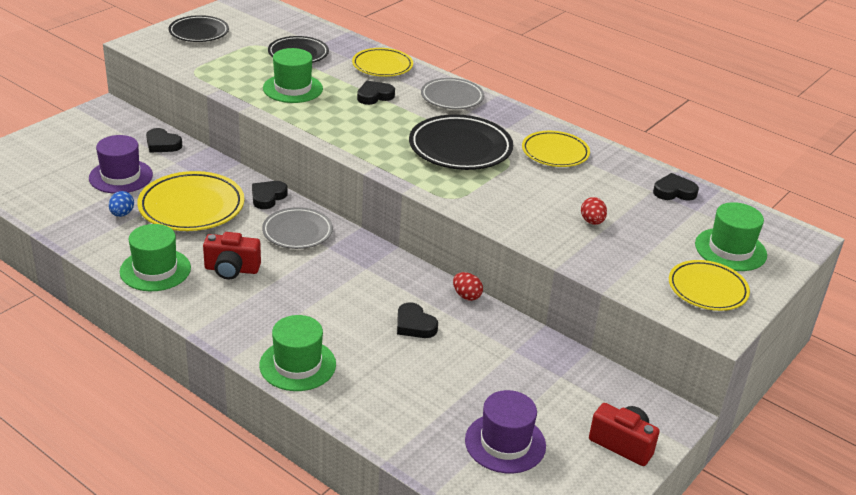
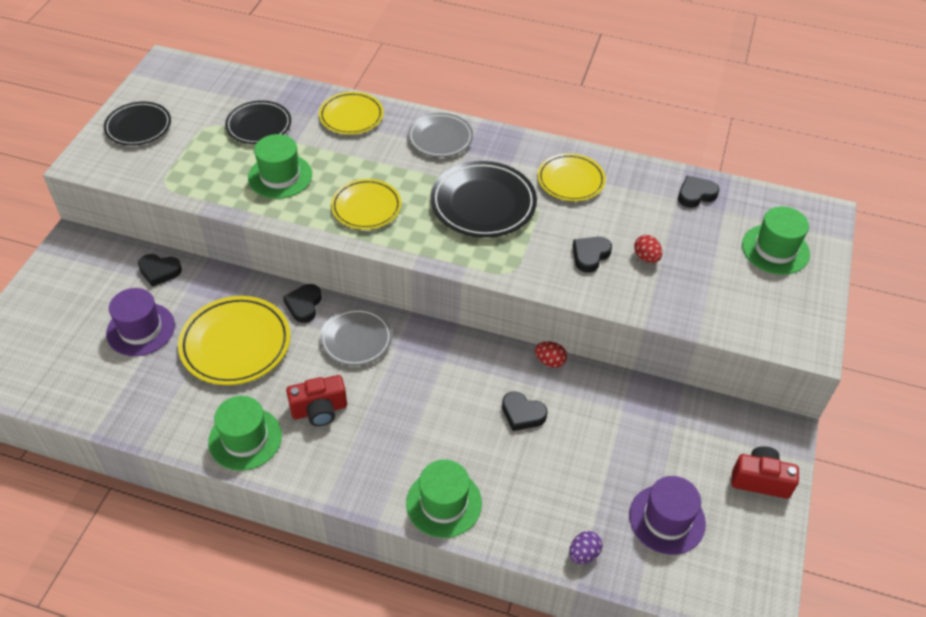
camera: 20 degrees left, 15 degrees up
blue egg [109,191,134,217] -> none
black heart [357,81,395,105] -> black heart moved to [573,237,612,273]
yellow plate [669,260,750,311] -> yellow plate moved to [331,179,401,230]
none -> purple egg [569,531,602,564]

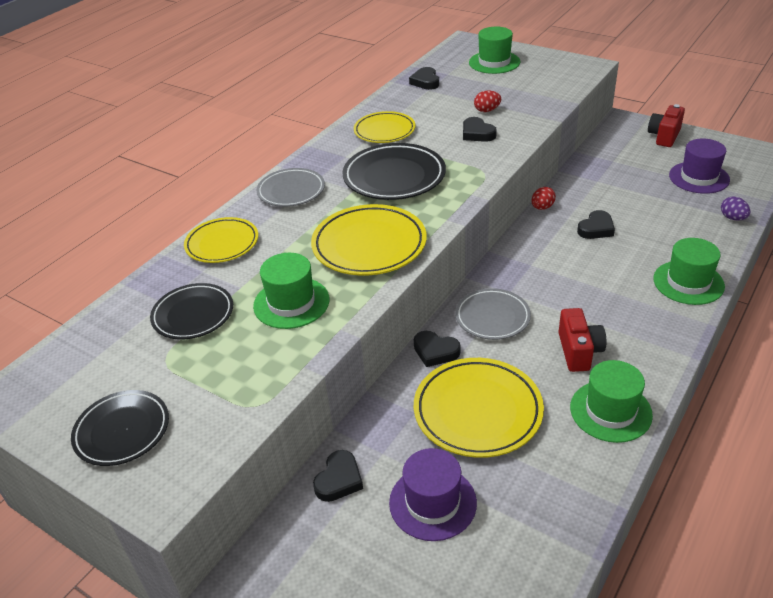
camera: 70 degrees left, 10 degrees down
yellow plate [331,179,401,230] -> yellow plate [311,204,427,276], size x1.52

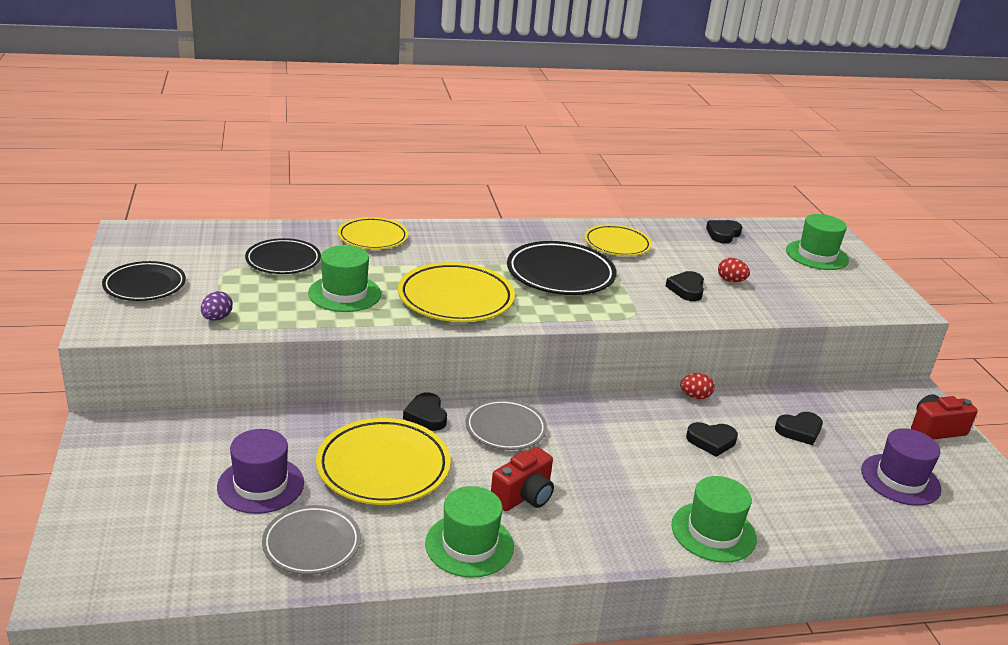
camera: 40 degrees right, 10 degrees down
grey plate [256,168,325,207] -> grey plate moved to [262,505,361,575]
black heart [313,450,363,502] -> black heart moved to [775,412,823,445]
purple egg [721,196,751,220] -> purple egg moved to [201,291,233,321]

